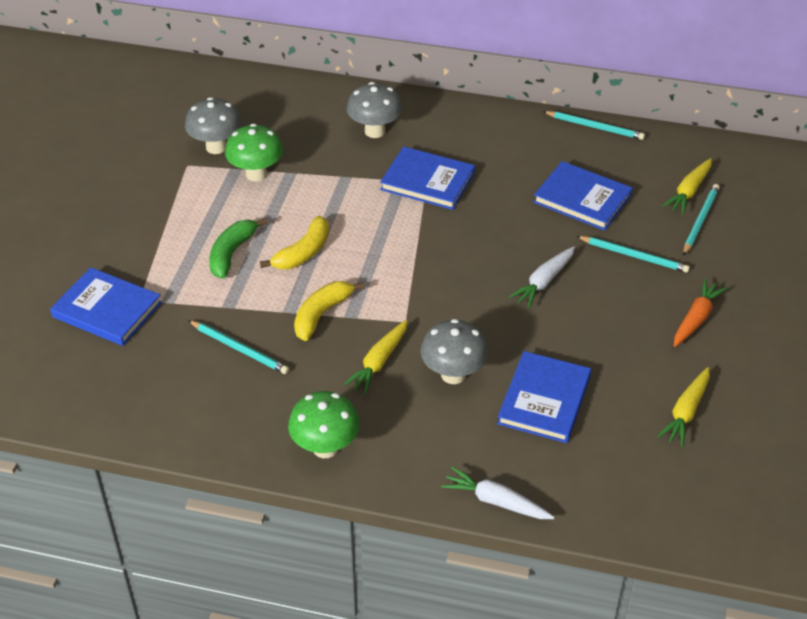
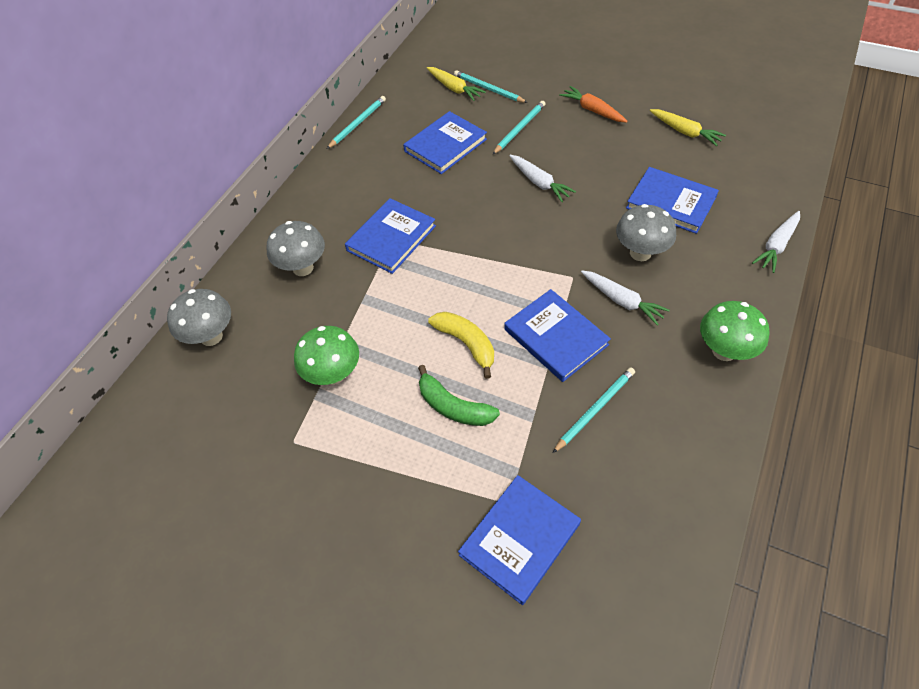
camera: 75 degrees left, 10 degrees up
grey mushroom [185,97,242,154] -> grey mushroom moved to [167,289,231,346]
yellow banana [294,281,364,341] -> blue book [504,289,611,382]
yellow carrot [343,320,408,394] -> white carrot [581,270,670,326]

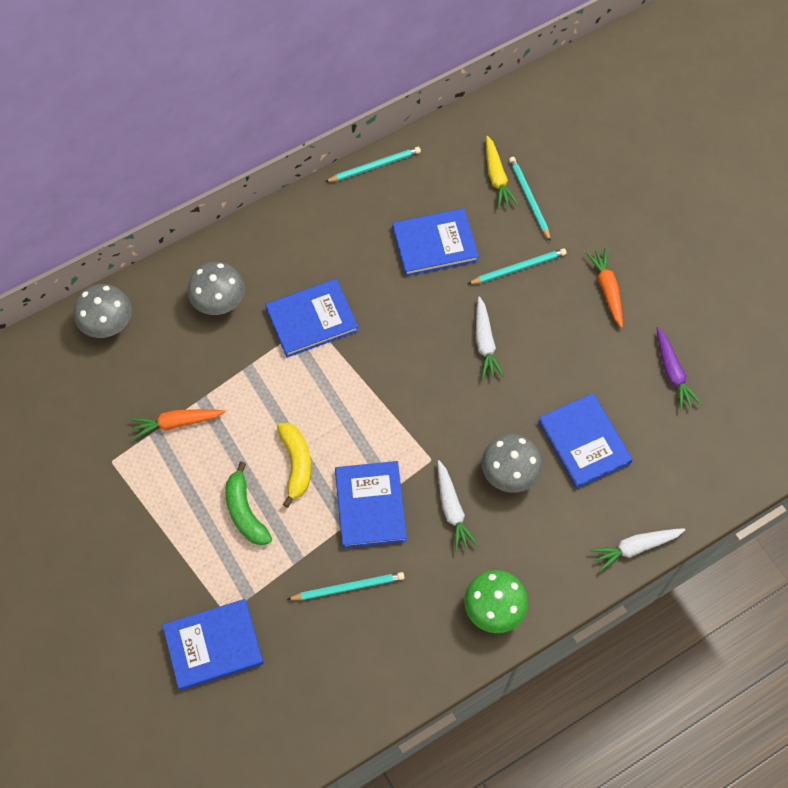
camera: 30 degrees right, 10 degrees up
green mushroom [294,326,359,385] -> orange carrot [130,409,225,439]
yellow carrot [650,109,726,146] -> purple carrot [657,327,701,411]

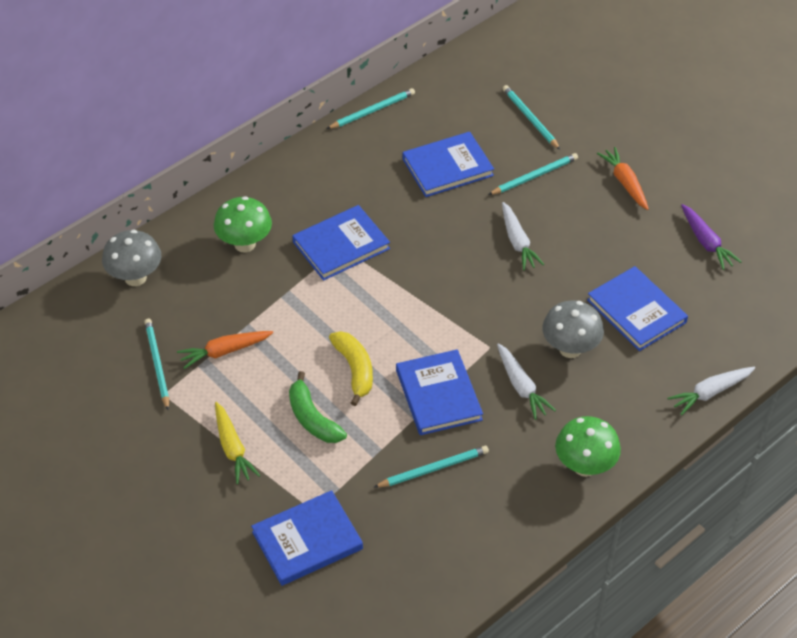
camera: 10 degrees left, 15 degrees down
grey mushroom [187,262,245,315] -> green mushroom [214,196,272,253]
yellow carrot [486,136,518,209] -> yellow carrot moved to [215,402,260,484]
none -> turquoise pencil [144,319,169,410]

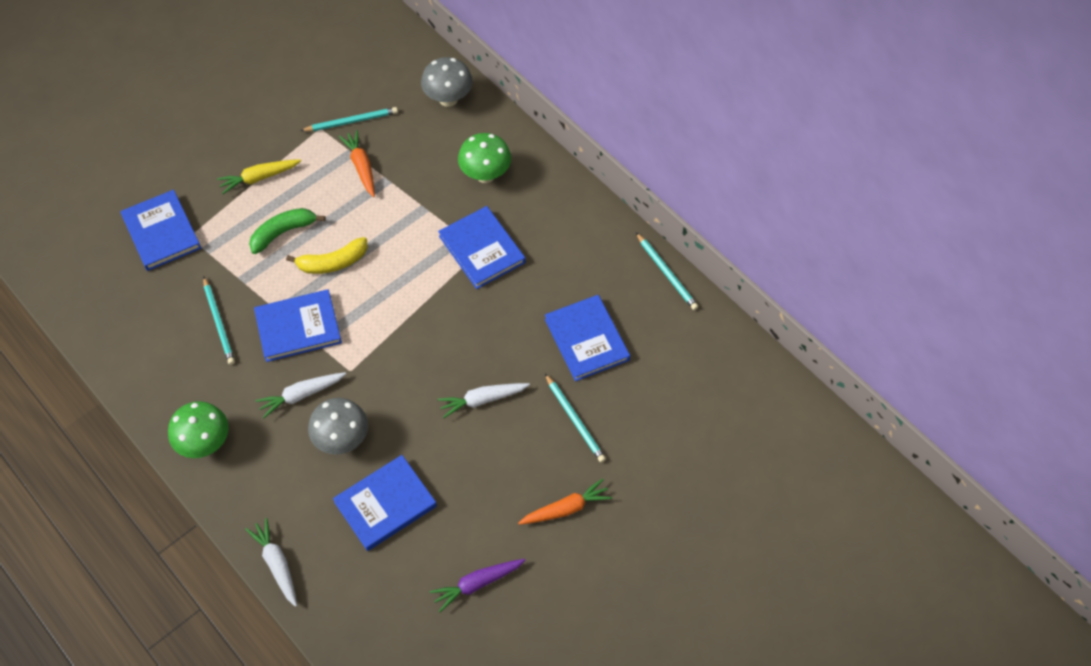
camera: 90 degrees right, 10 degrees up
turquoise pencil [503,85,560,150] -> none

